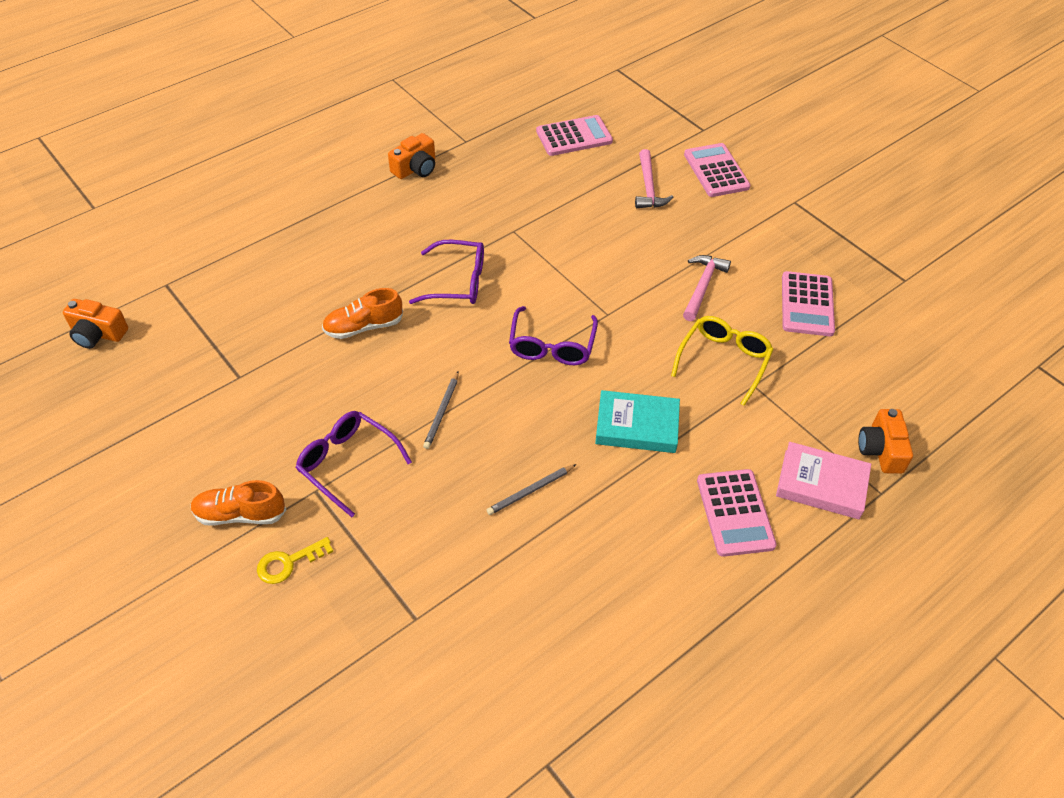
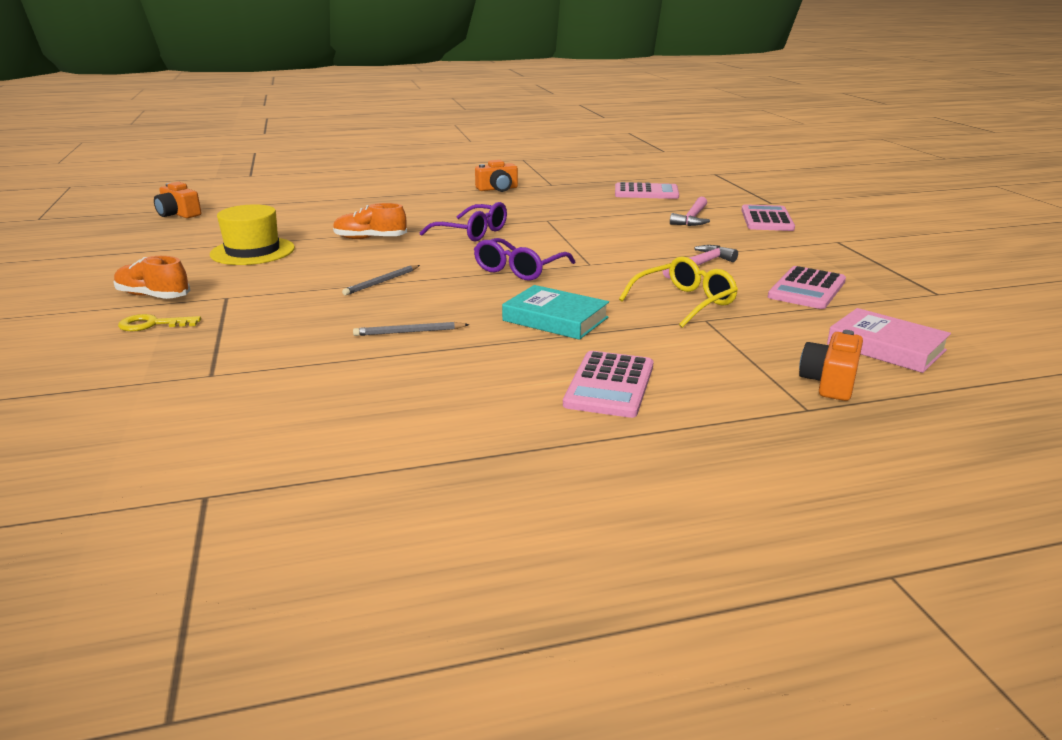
camera: 25 degrees right, 25 degrees down
purple glasses [295,411,412,517] -> none
pink book [776,442,871,519] -> pink book moved to [827,308,951,373]
none -> yellow hat [210,204,295,265]

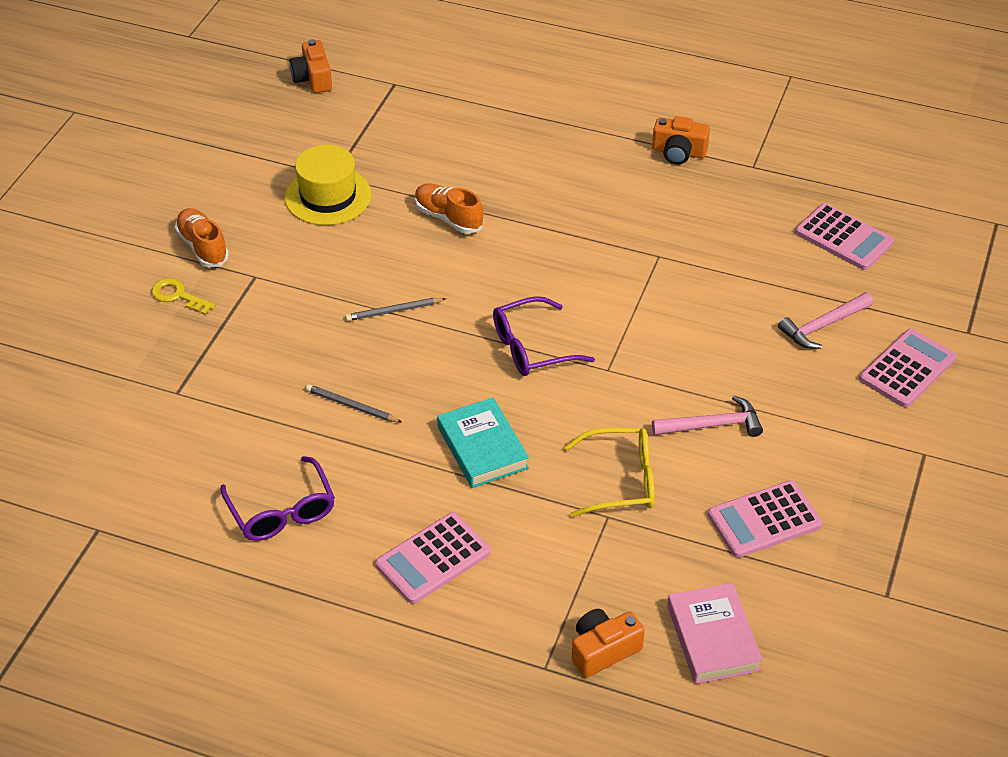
camera: 35 degrees right, 20 degrees up
purple glasses [420,202,507,241] -> purple glasses moved to [221,456,335,541]

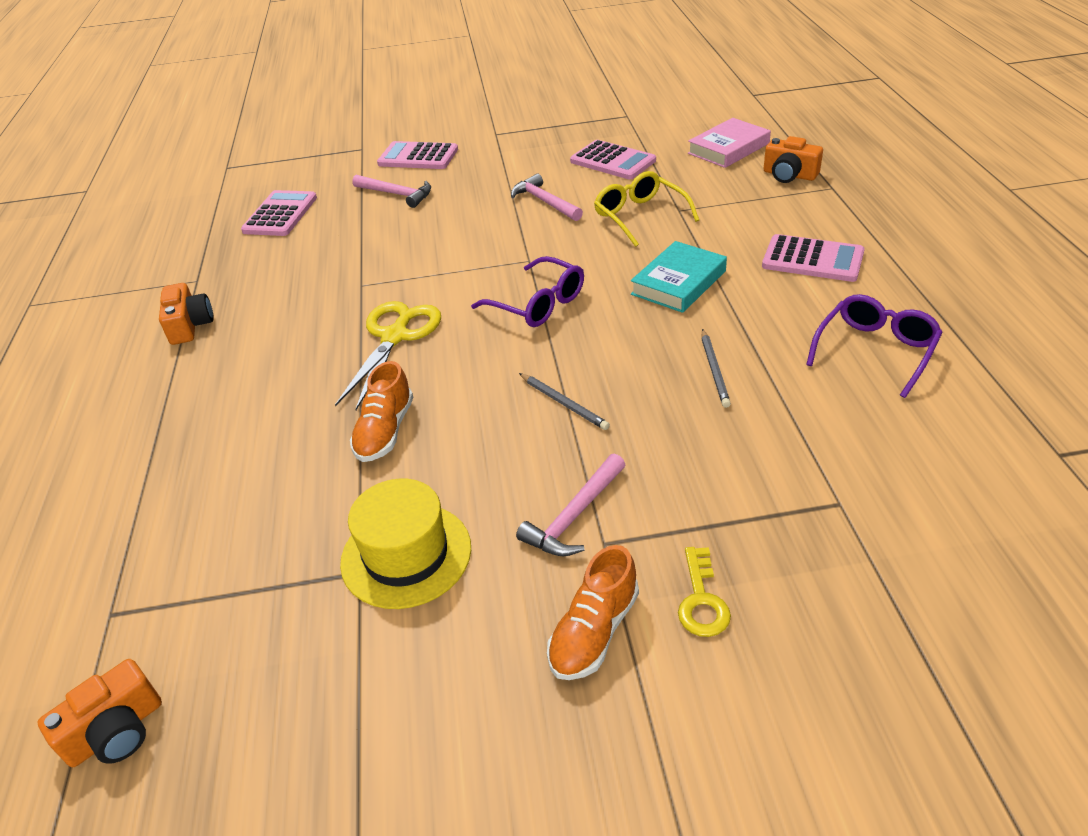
camera: 115 degrees left, 5 degrees down
none -> yellow scissors [335,301,441,410]
none -> pink hammer [516,454,625,557]

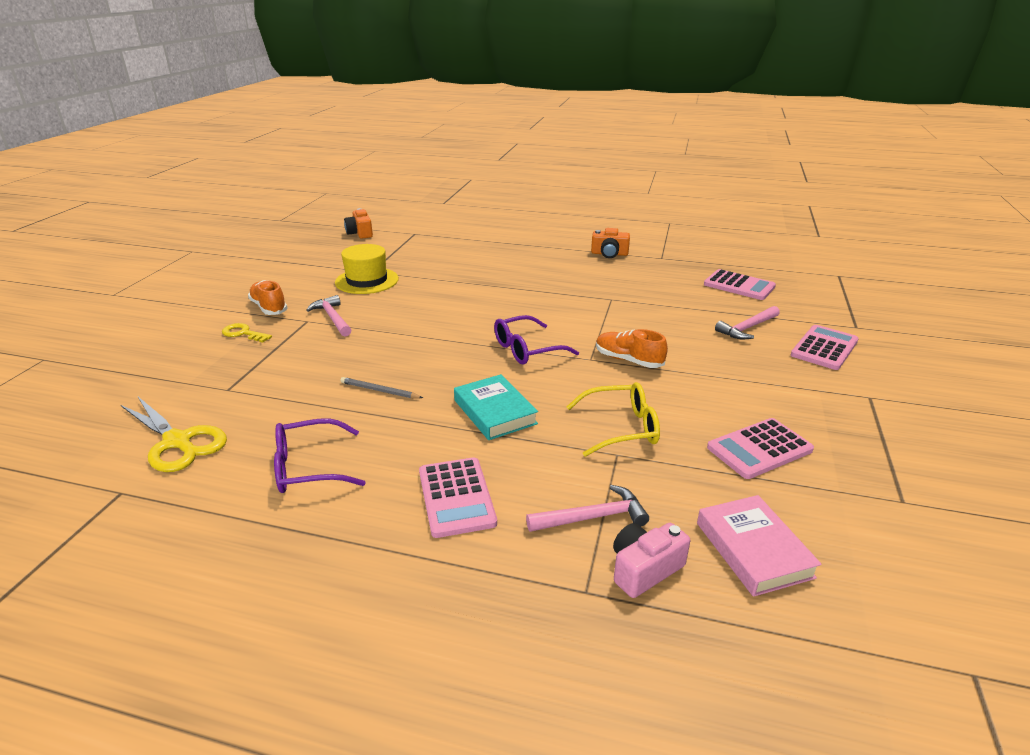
camera: 110 degrees right, 10 degrees down
yellow scissors [335,301,441,410] -> yellow scissors moved to [121,397,227,472]
orange shoe [350,361,413,462] -> orange shoe moved to [596,329,668,368]
pink hammer [511,174,583,221] -> pink hammer moved to [526,485,649,532]
grey pencil [519,373,610,430] -> none
pink calculator [762,234,865,282] -> pink calculator turned 60 degrees counterclockwise [419,457,497,538]
orange camera [764,136,823,183] -> pink camera [613,523,690,598]
purple glasses [806,294,943,398] -> purple glasses turned 105 degrees clockwise [274,418,366,493]

